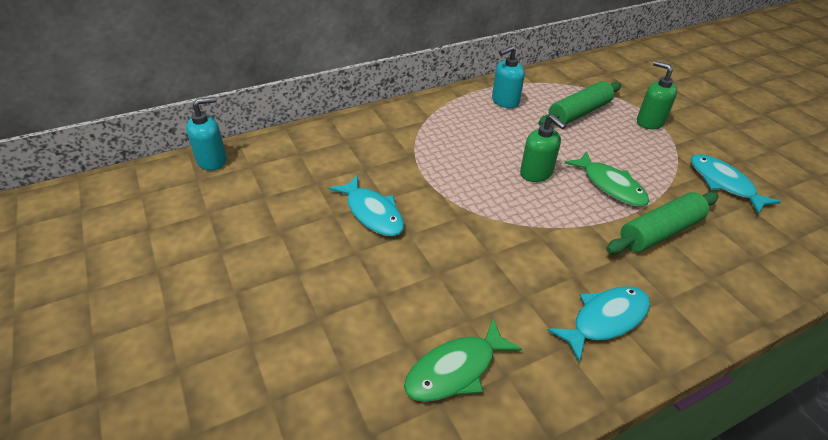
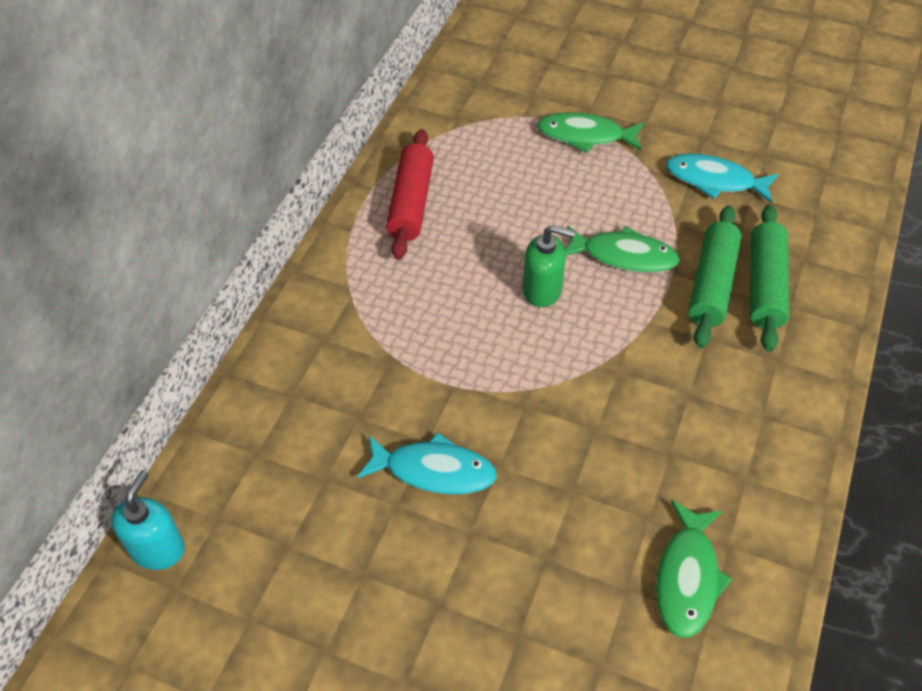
camera: 40 degrees left, 10 degrees up
turquoise soap dispenser [492,46,525,108] -> red rolling pin [386,129,434,260]
green rolling pin [538,81,621,125] -> green rolling pin moved to [750,205,789,352]
turquoise fish [547,286,650,362] -> none
green soap dispenser [637,61,677,129] -> green fish [537,112,644,153]

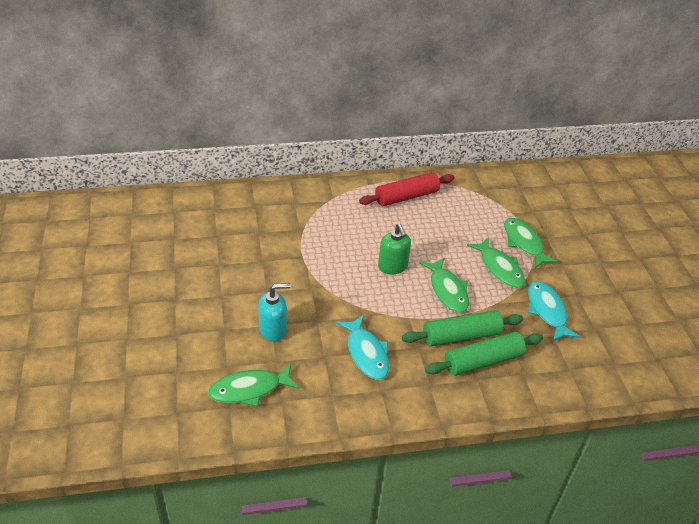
camera: 55 degrees right, 10 degrees down
turquoise soap dispenser [111,470,185,570] -> turquoise soap dispenser moved to [258,283,291,342]
turquoise fish [357,432,497,495] -> turquoise fish moved to [336,315,389,380]
none -> green fish [467,237,525,288]

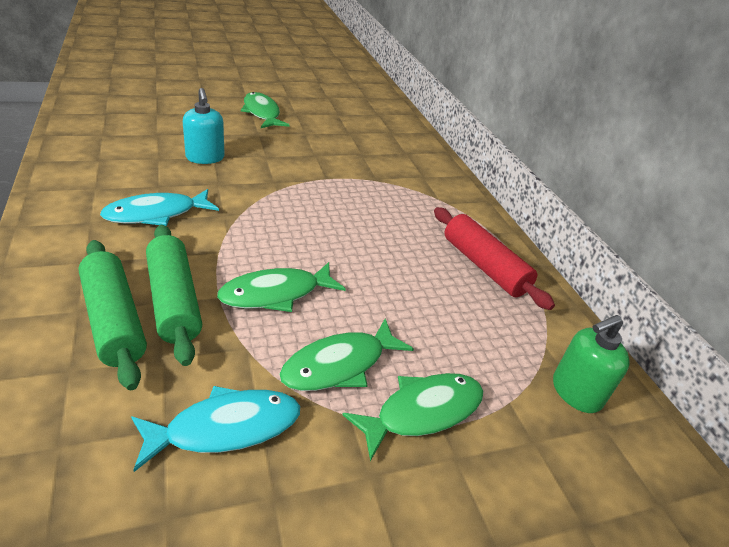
camera: 80 degrees right, 5 degrees down
green fish [208,364,299,407] -> green fish moved to [241,92,290,128]
green soap dispenser [378,223,411,274] -> green soap dispenser moved to [553,315,630,413]

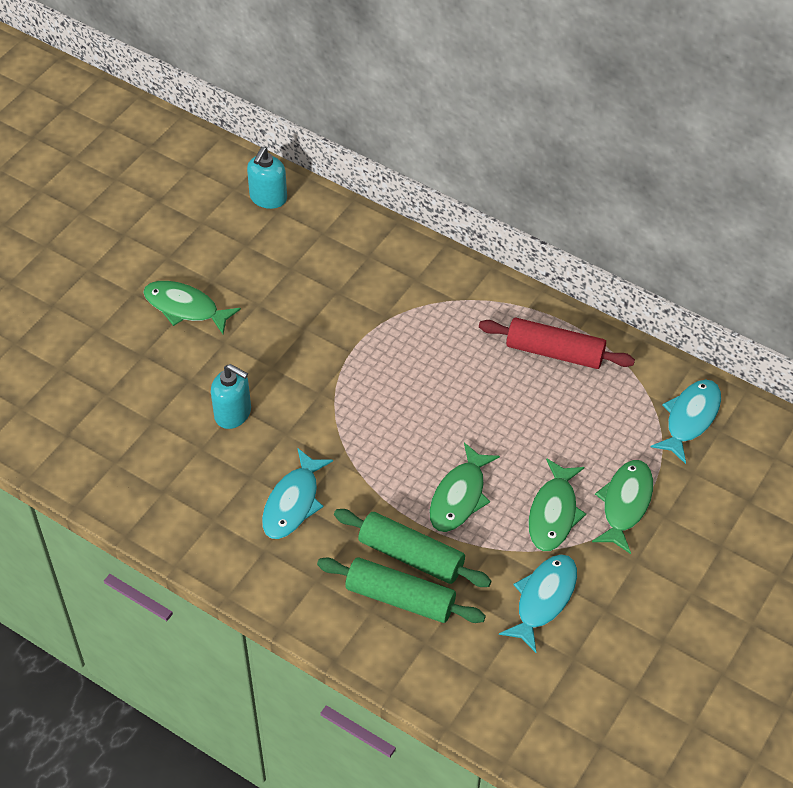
camera: 35 degrees left, 15 degrees up
green soap dispenser [553,315,630,413] -> turquoise fish [651,380,721,464]
none -> turquoise soap dispenser [247,147,287,209]

